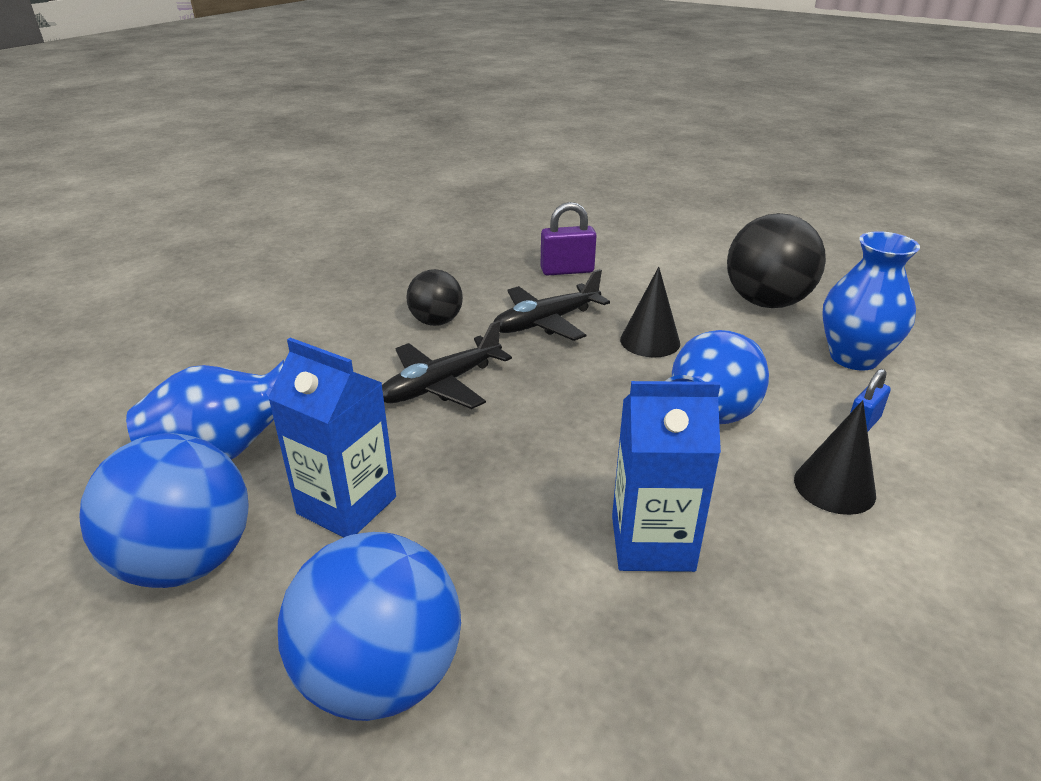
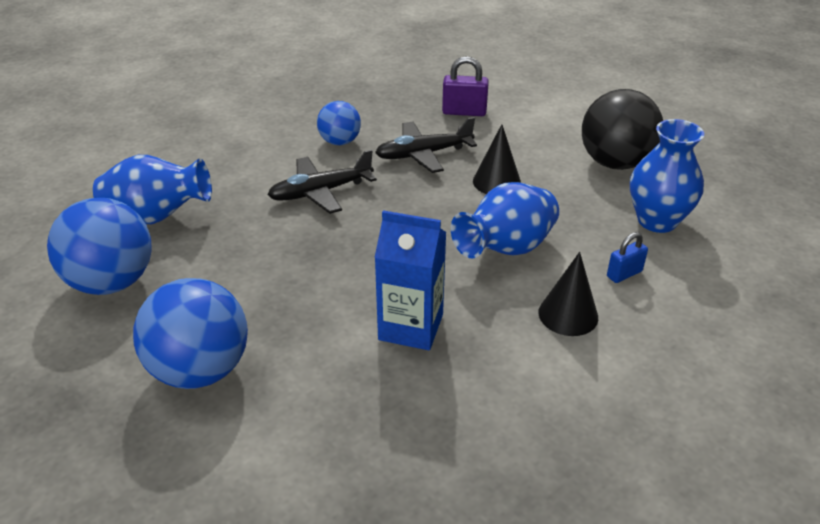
camera: 15 degrees right, 5 degrees up
blue carton [268,338,396,537] -> none
black ball [406,269,463,326] -> blue ball [317,101,361,145]

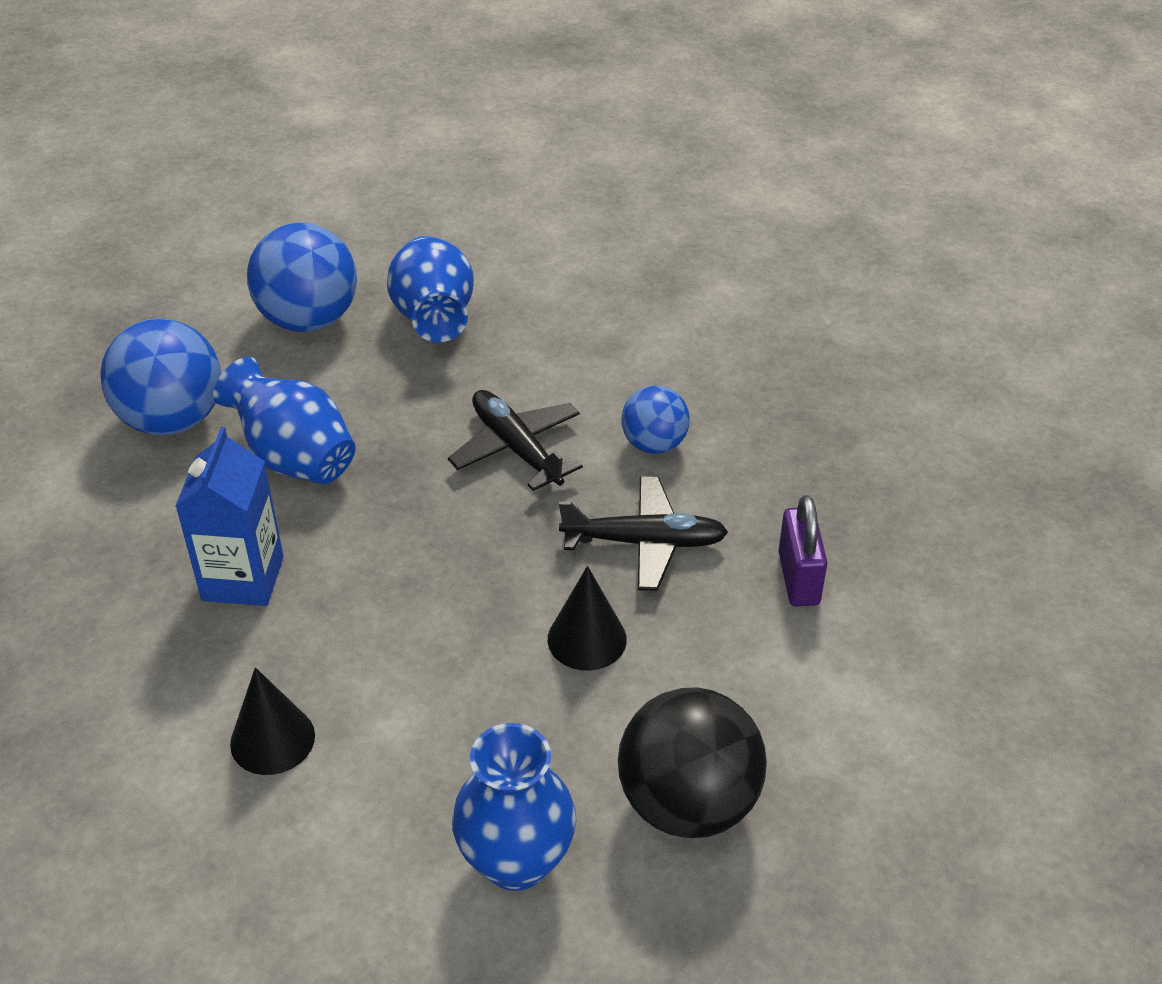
camera: 80 degrees right, 5 degrees up
black plane [375,117,477,173] -> black plane turned 120 degrees clockwise [559,476,728,591]
blue vase [451,182,559,259] -> blue vase moved to [213,357,355,484]
blue padlock [607,232,648,283] -> none

